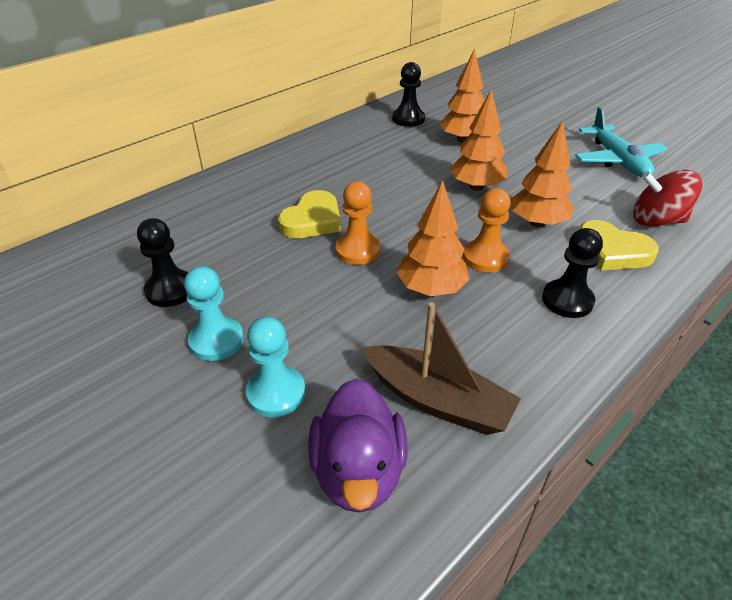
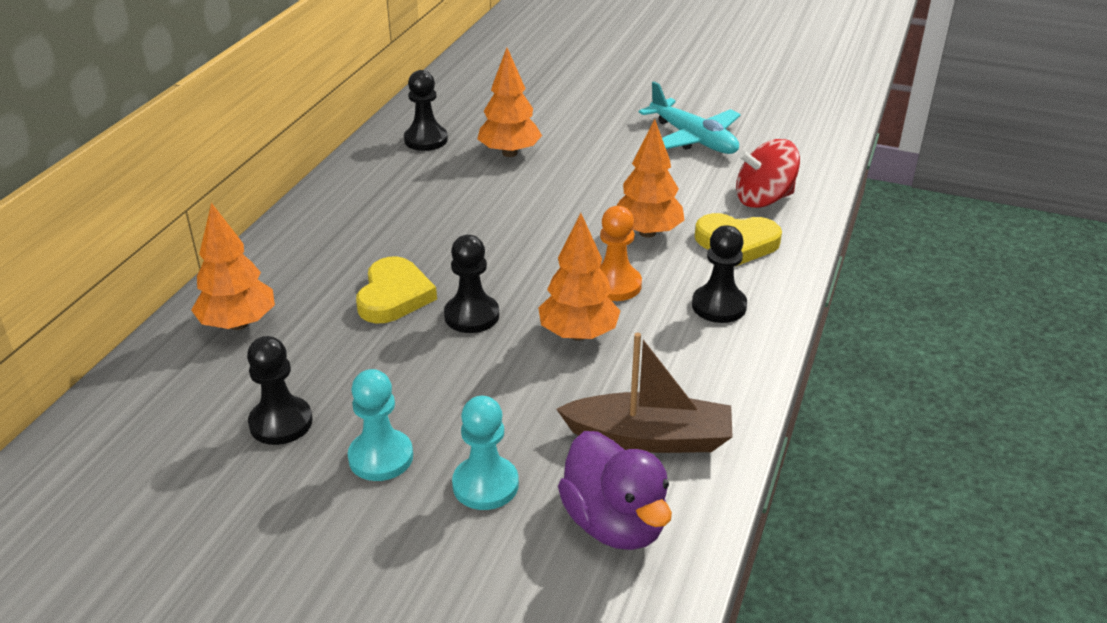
camera: 25 degrees left, 5 degrees down
orange pawn [335,181,380,265] -> black pawn [444,235,499,333]
orange tree [450,89,507,191] -> orange tree moved to [191,203,275,330]

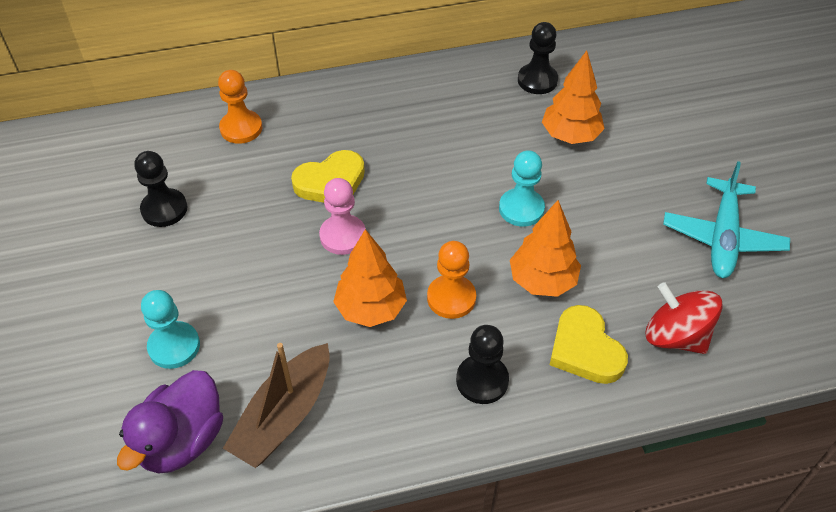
camera: 55 degrees right, 15 degrees up
orange tree [191,203,275,330] -> orange pawn [218,70,262,144]
turquoise pawn [348,369,413,481] -> turquoise pawn moved to [499,150,545,227]
black pawn [444,235,499,333] -> pink pawn [319,178,366,255]
brown boat [556,332,733,453] -> brown boat turned 60 degrees clockwise [223,343,330,468]

